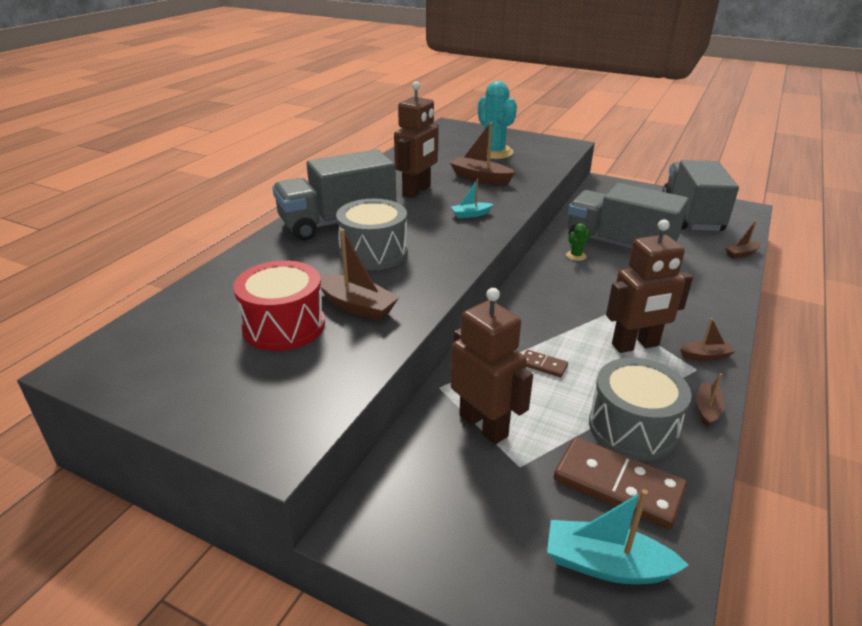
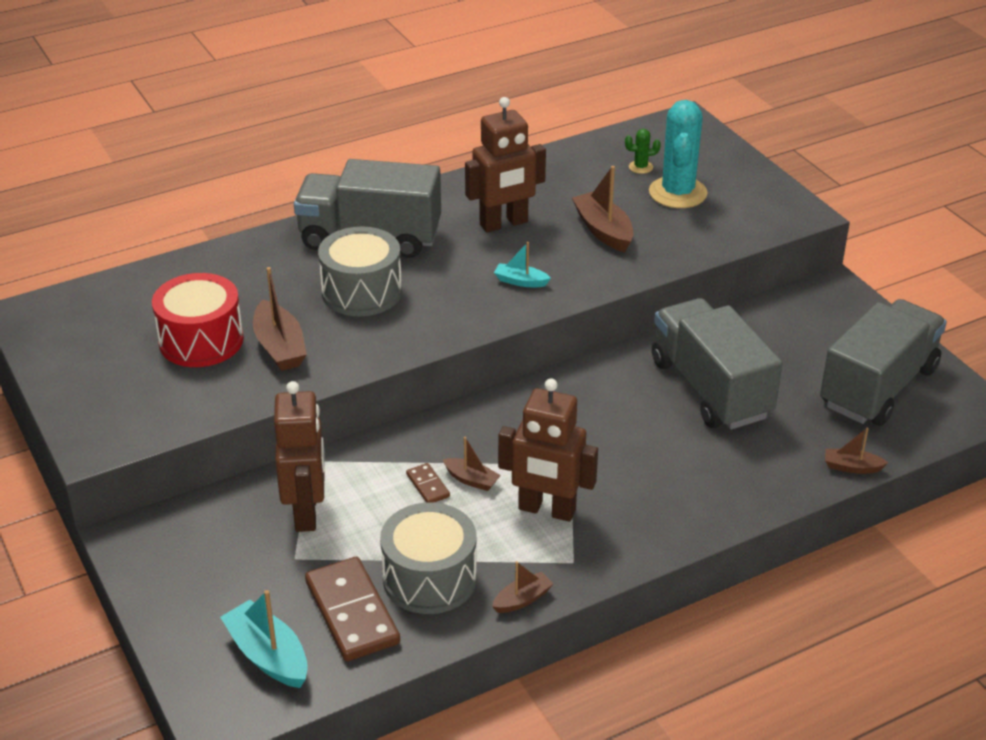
camera: 35 degrees right, 5 degrees up
green cactus [566,223,590,261] -> green cactus moved to [625,129,661,174]
brown boat [680,318,736,361] -> brown boat moved to [443,437,501,491]

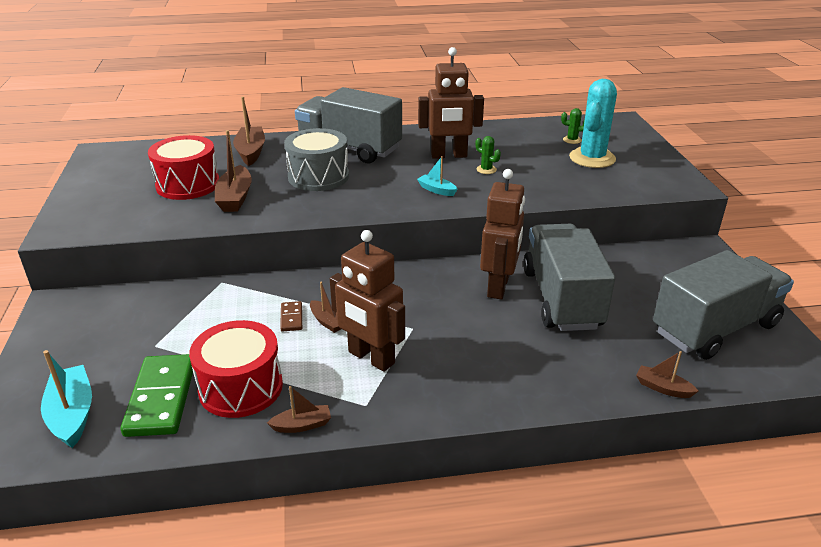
camera: 20 degrees right, 5 degrees down
brown robot [274,381,324,532] -> brown robot moved to [480,169,525,299]
brown domino [305,557,400,661] -> green domino [121,354,193,437]
grey drum [380,503,477,614] -> red drum [189,320,283,418]
brown boat [572,166,634,252] -> brown boat moved to [233,97,265,166]
none -> green cactus [476,136,501,174]

